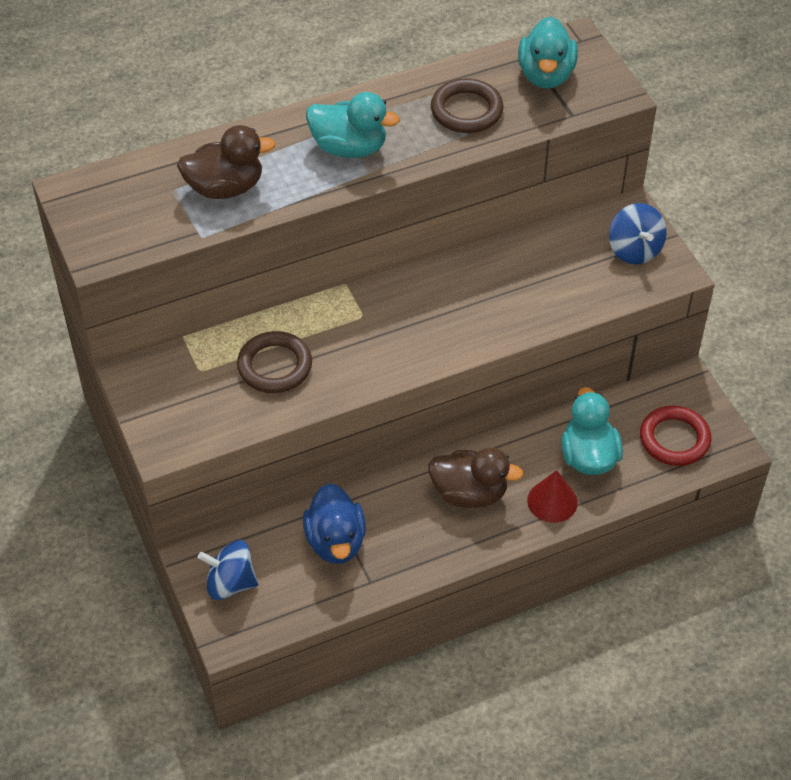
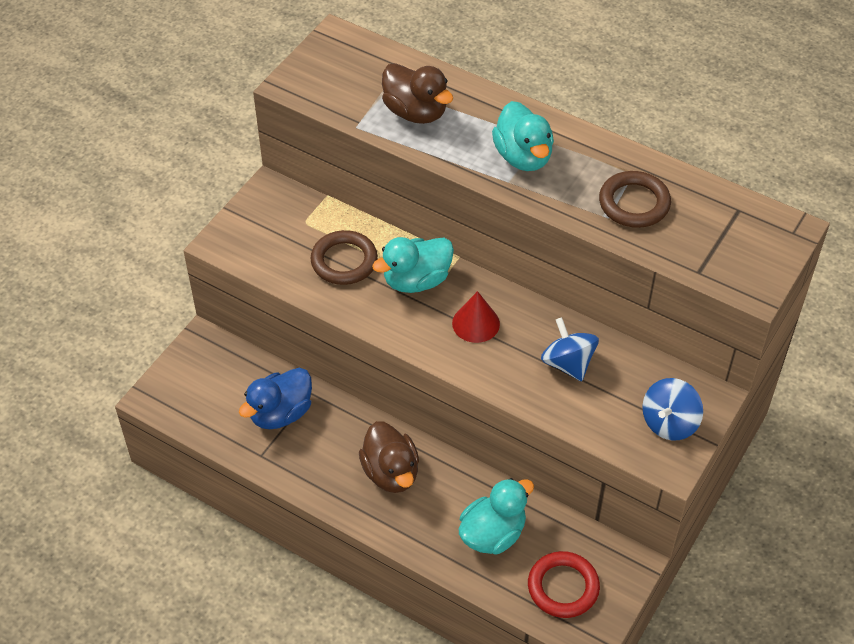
camera: 55 degrees right, 0 degrees up
blue spinning top [198,540,258,600] -> blue spinning top moved to [541,317,599,381]
turquoise duck [518,17,578,89] -> turquoise duck moved to [372,237,454,293]
red cone [527,470,578,523] -> red cone moved to [452,291,500,343]

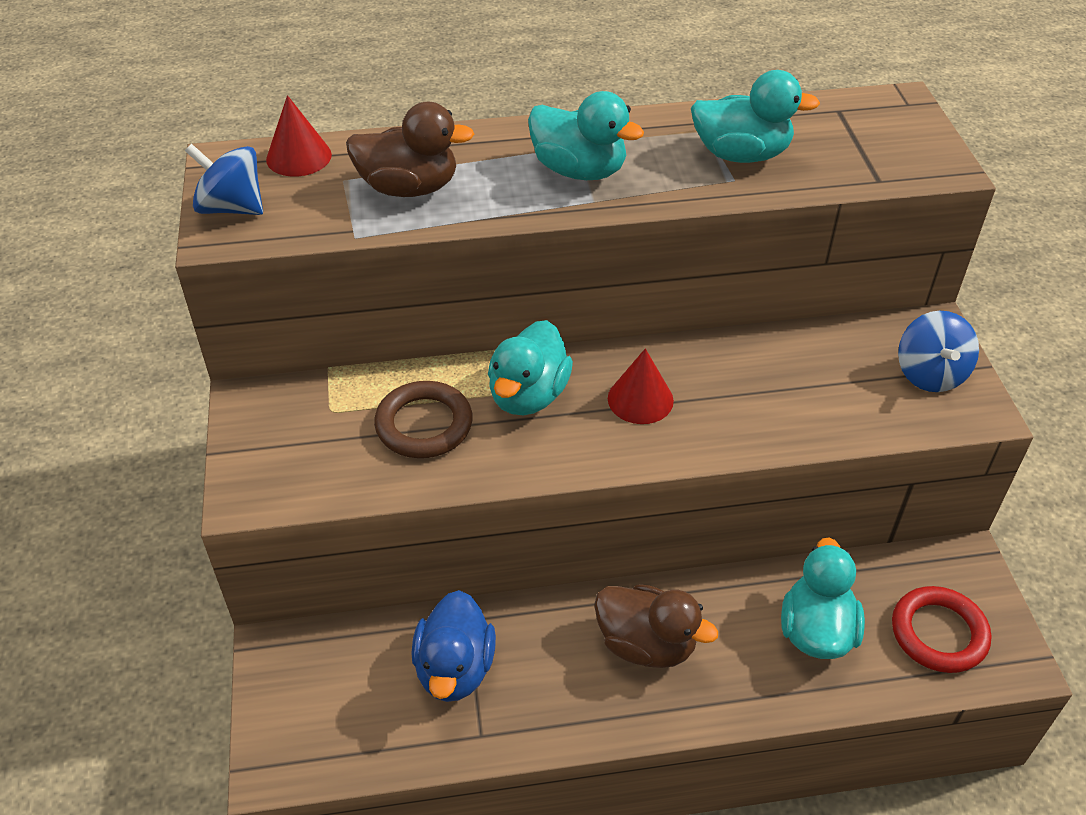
camera: 40 degrees left, 5 degrees down
blue spinning top [541,317,599,381] -> blue spinning top moved to [185,144,263,215]
brown ring [599,171,671,228] -> turquoise duck [691,70,820,163]
none -> red cone [266,95,332,176]

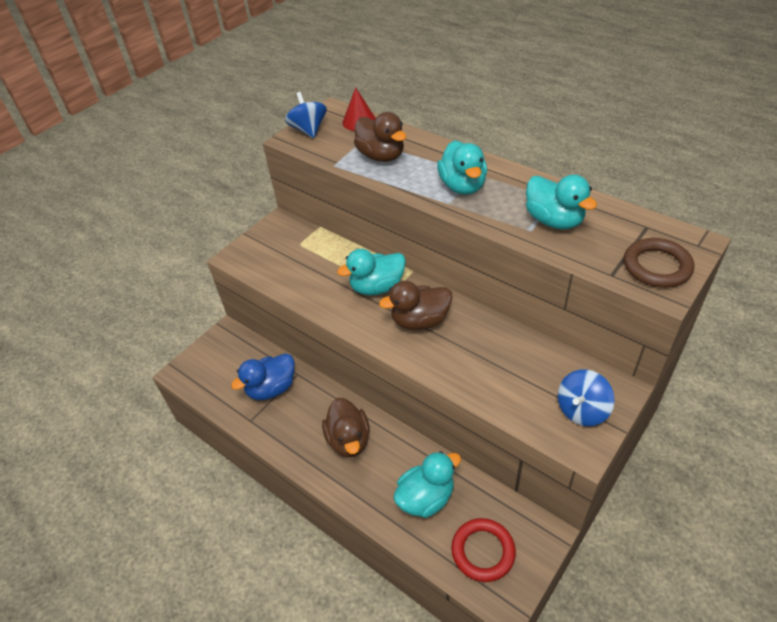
camera: 50 degrees right, 0 degrees up
brown ring [374,381,473,458] -> brown ring moved to [624,238,694,288]
red cone [608,348,674,424] -> brown duck [379,281,452,330]

